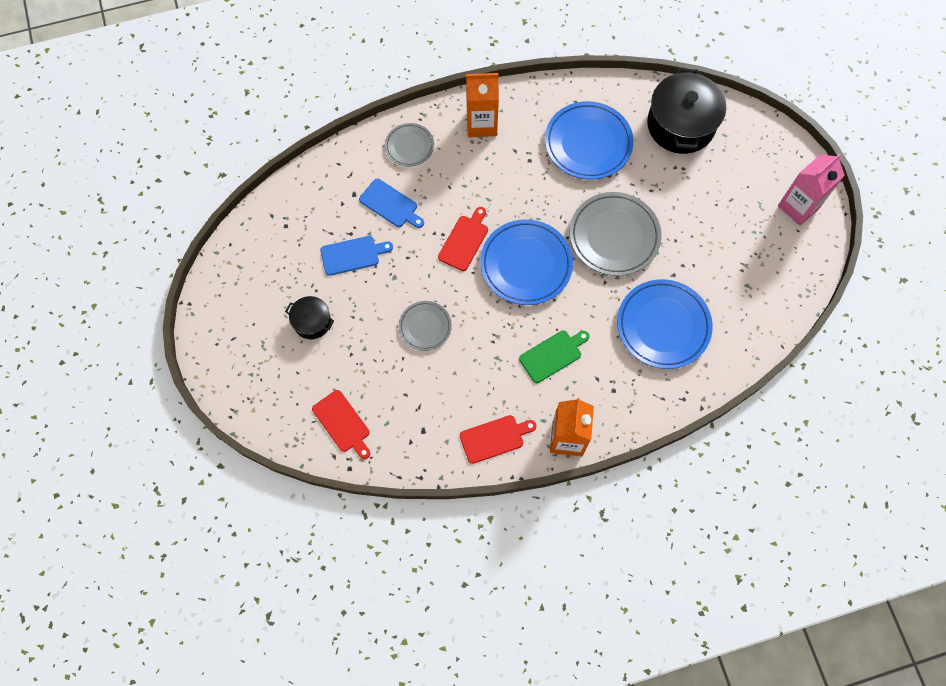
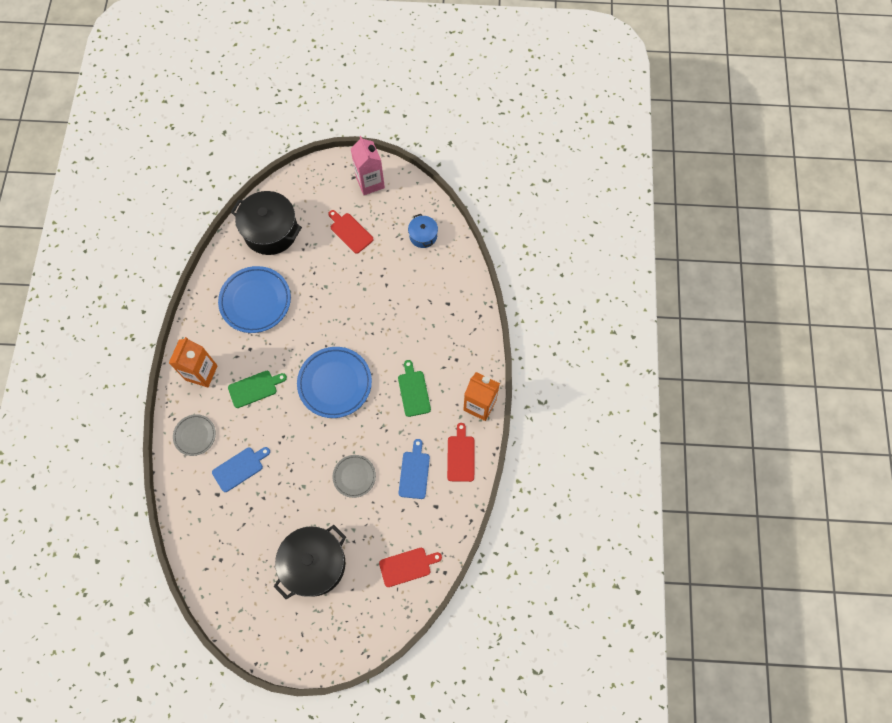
camera: 70 degrees left, 0 degrees up
black pot [285,296,334,339] -> black pot [274,525,346,599], size x1.96
blue cutting board [320,236,393,276] -> blue cutting board moved to [399,439,430,499]
red cutting board [438,207,488,271] -> red cutting board moved to [328,210,373,254]
grey plate [569,192,661,276] -> none
blue plate [617,279,713,369] -> none
none -> green cutting board [228,371,287,408]
none -> blue pot [408,214,438,248]

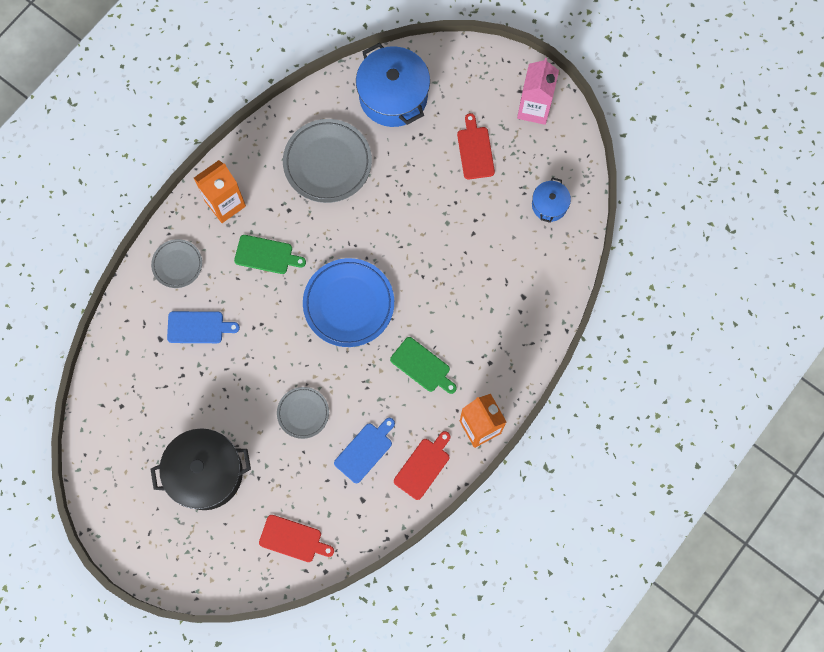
camera: 35 degrees right, 5 degrees up
blue plate [218,266,291,333] -> grey plate [283,119,372,203]
black pot [231,191,302,255] -> blue pot [356,43,430,127]
green cutting board [398,360,431,417] -> green cutting board turned 105 degrees clockwise [390,337,457,394]

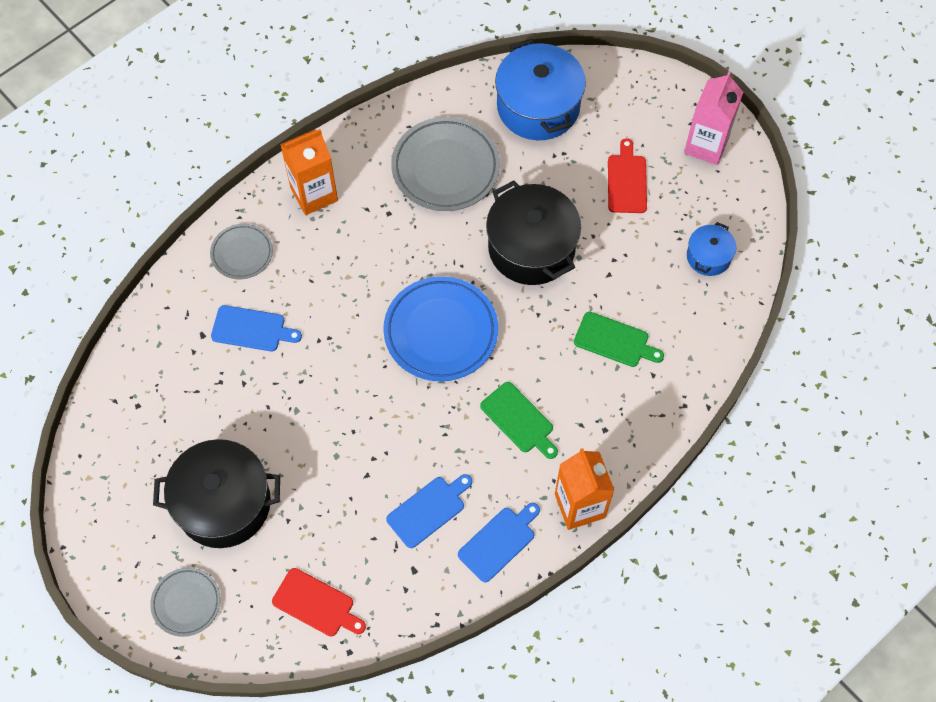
camera: 10 degrees right, 10 degrees down
green cutting board [234,235,306,274] -> green cutting board moved to [574,312,664,367]
grey plate [277,387,329,439] -> grey plate moved to [150,568,220,637]
red cutting board [394,431,450,500] -> blue cutting board [458,503,540,582]
none -> black pot [486,180,581,285]

